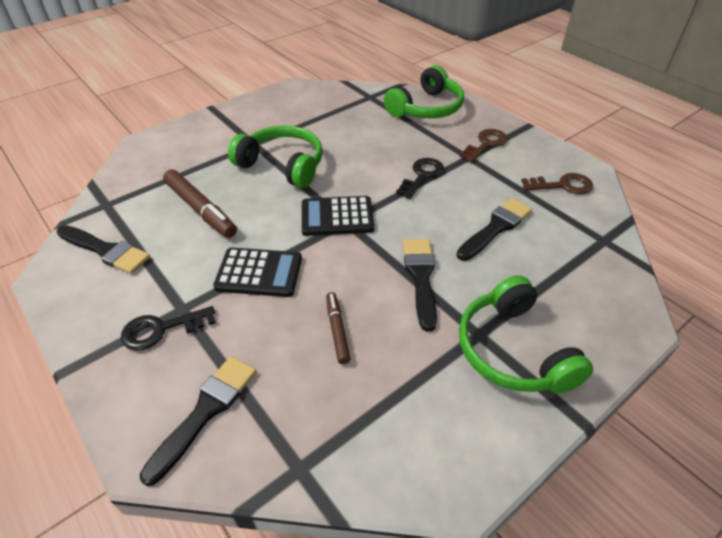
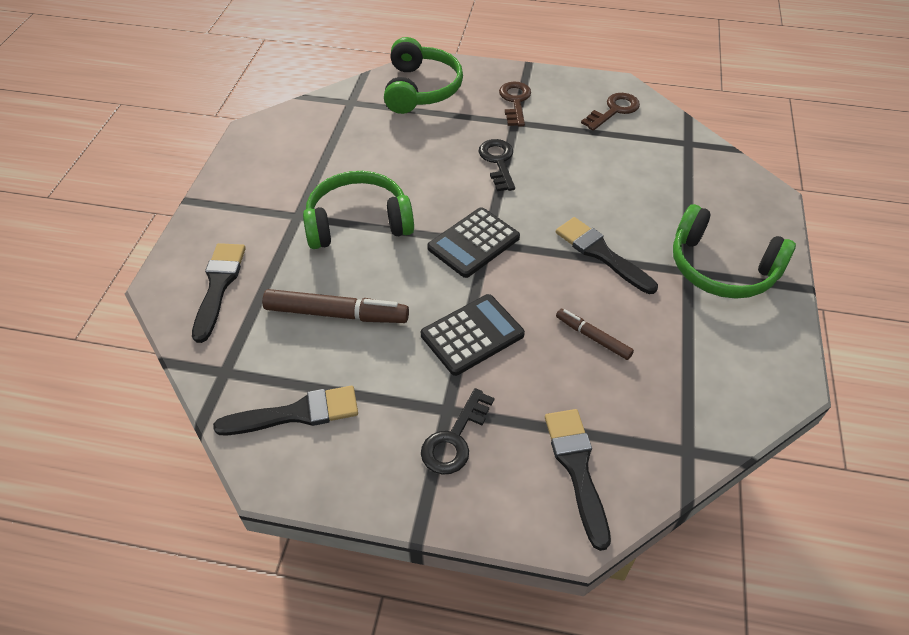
camera: 40 degrees left, 5 degrees up
black brush [457,198,532,261] -> black brush moved to [192,243,246,343]

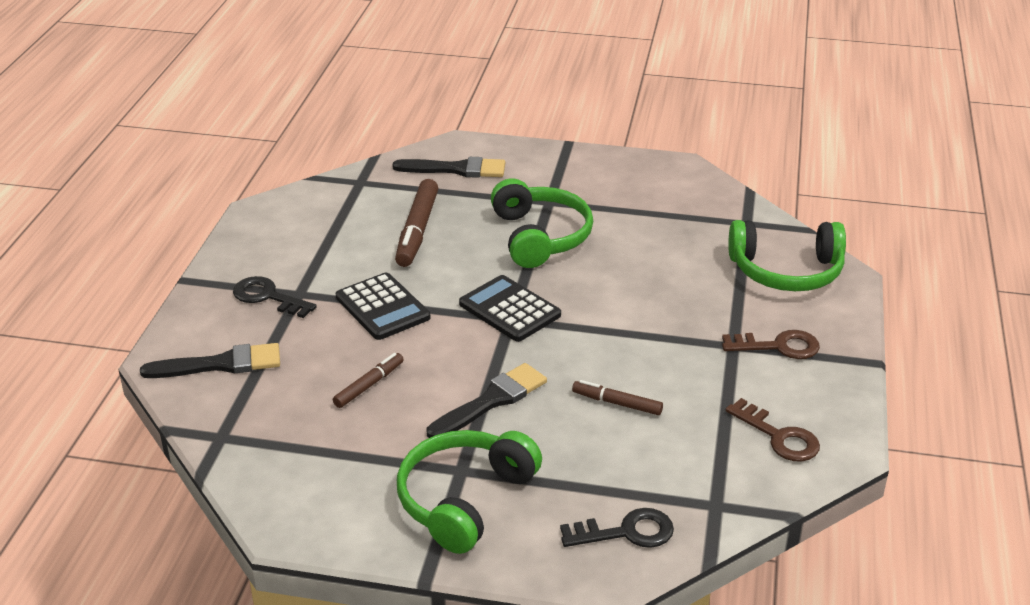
camera: 90 degrees right, 15 degrees down
black brush [213,386,358,435] -> none
black key [478,139,515,191] -> black key moved to [560,508,674,548]
none -> brown marker [572,380,663,415]

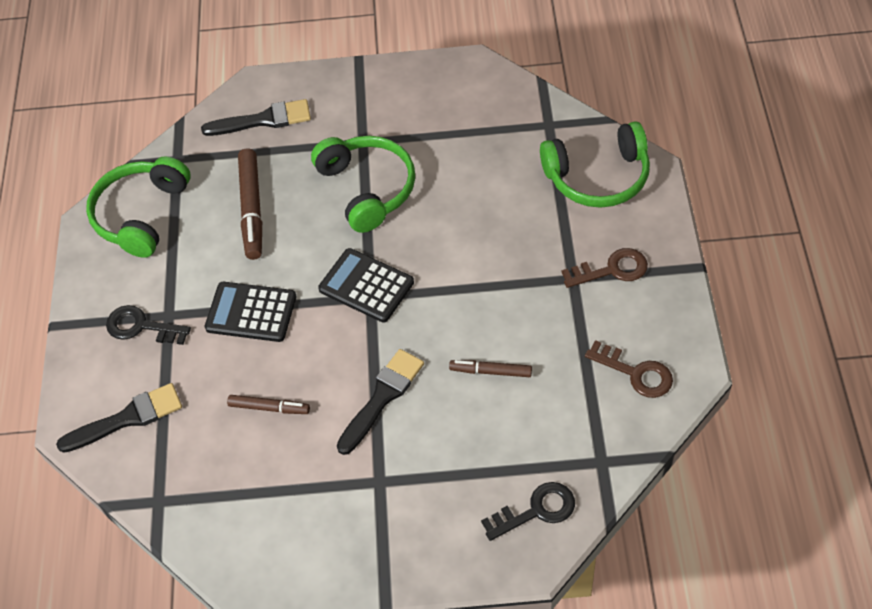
camera: 10 degrees left, 20 degrees up
brown marker [333,353,404,408] -> brown marker turned 75 degrees clockwise [227,395,310,414]
black calculator [336,273,430,340] -> black calculator turned 150 degrees clockwise [205,282,296,342]
green headphones [397,430,542,554] -> green headphones moved to [86,156,191,258]

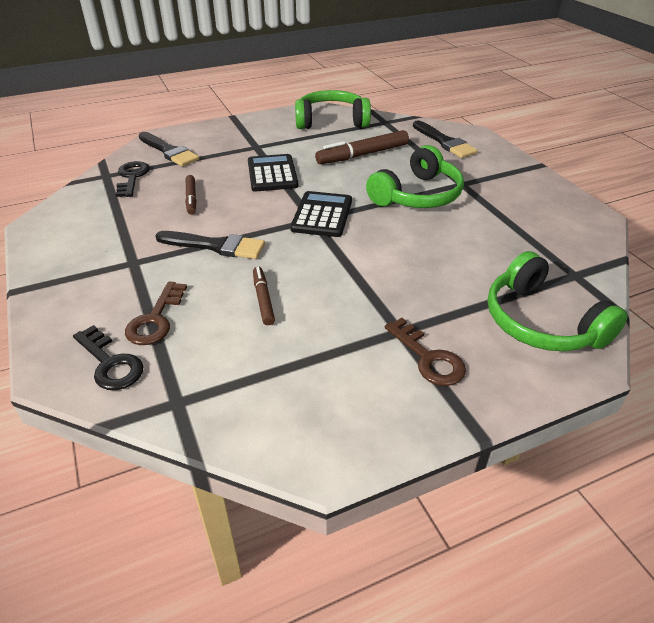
camera: 65 degrees right, 15 degrees down
black key [106,305,191,345] -> black key moved to [115,161,150,197]
brown key [585,340,673,398] -> brown key moved to [125,282,187,345]

